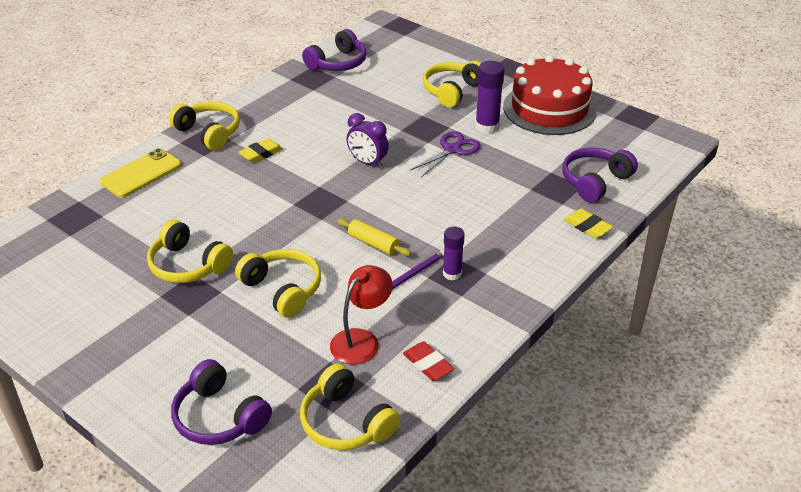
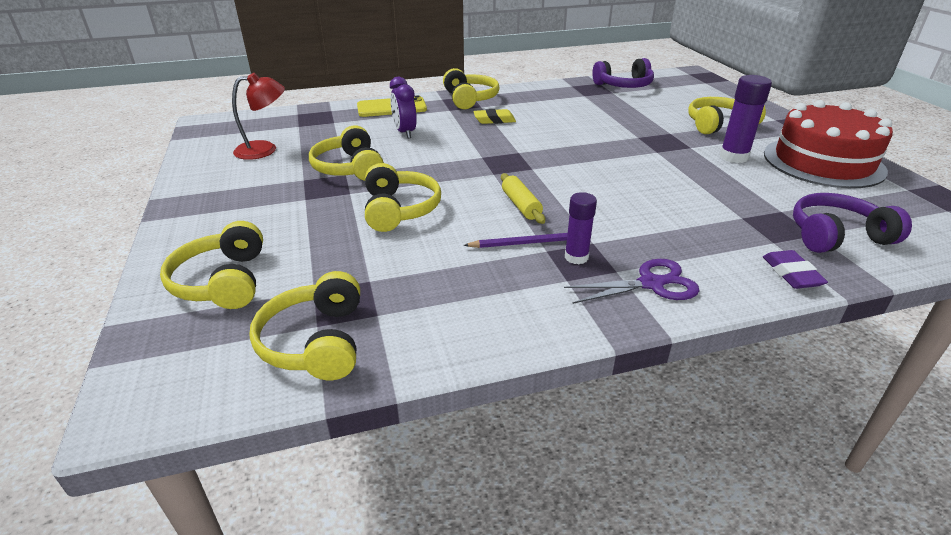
camera: 35 degrees right, 5 degrees down
purple headphones [171,359,272,445] -> yellow headphones [160,221,263,309]
red lamp [330,265,393,364] -> red lamp moved to [232,73,285,160]
purple clock [347,113,389,168] -> purple clock moved to [390,77,417,138]
red eraser [403,342,454,381] -> none
purple scissors [410,131,480,177] -> purple scissors moved to [564,259,700,304]
yellow eraser [564,209,613,238] -> purple eraser [763,250,828,289]

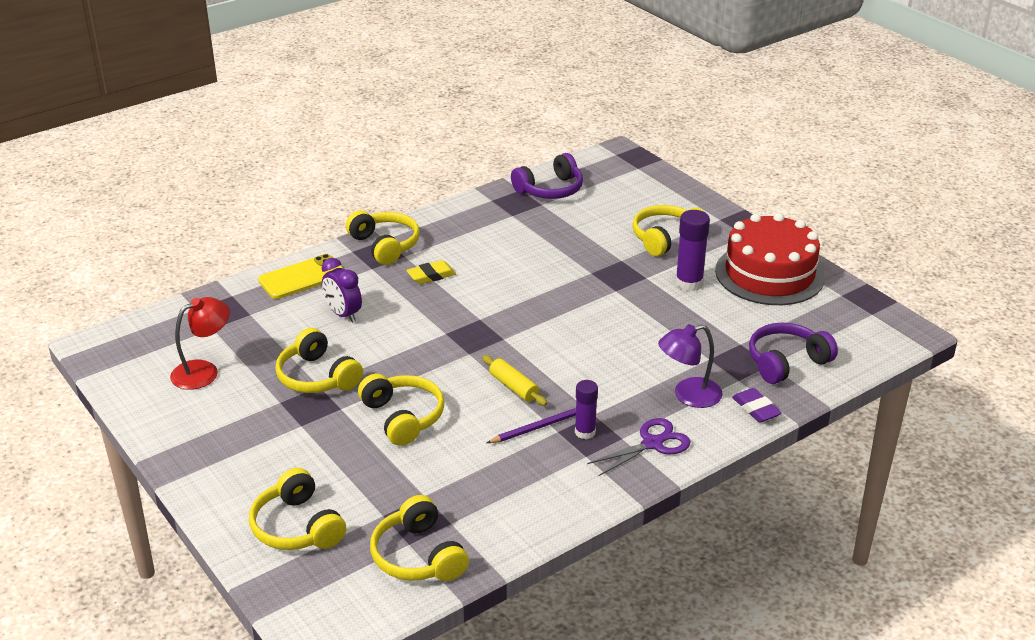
camera: 20 degrees left, 0 degrees up
none -> purple lamp [658,324,723,408]

